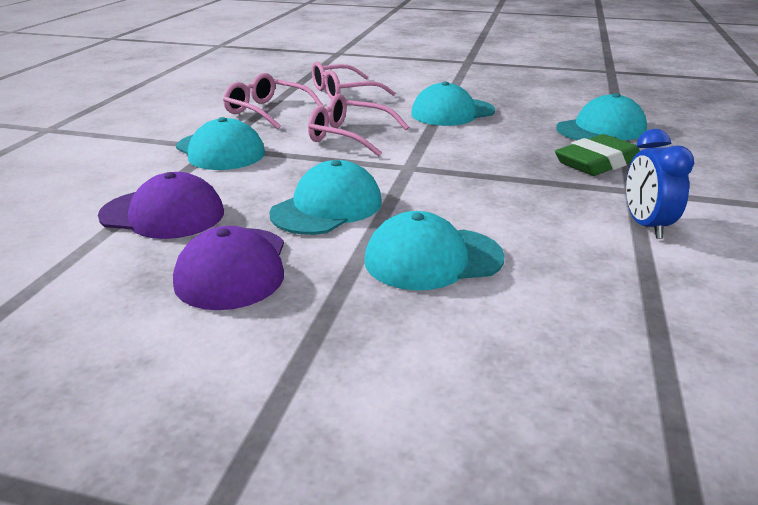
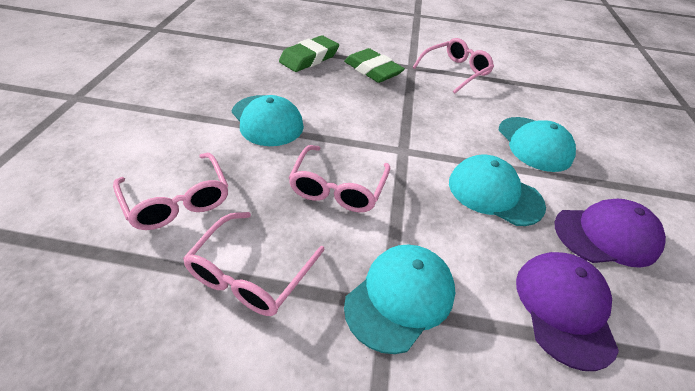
camera: 100 degrees left, 15 degrees up
turquoise cap [556,93,647,140] -> green eraser [279,35,339,72]
blue clock [626,129,694,239] -> pink glasses [412,38,494,94]

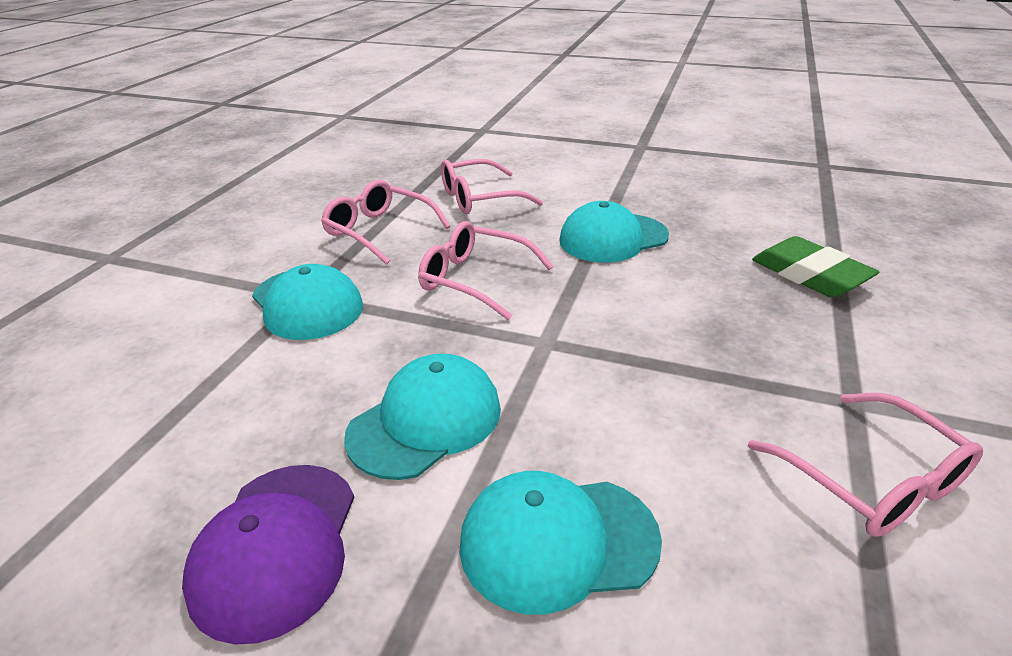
camera: 105 degrees right, 10 degrees down
green eraser [344,48,405,83] -> none
purple cap [516,252,619,371] -> none

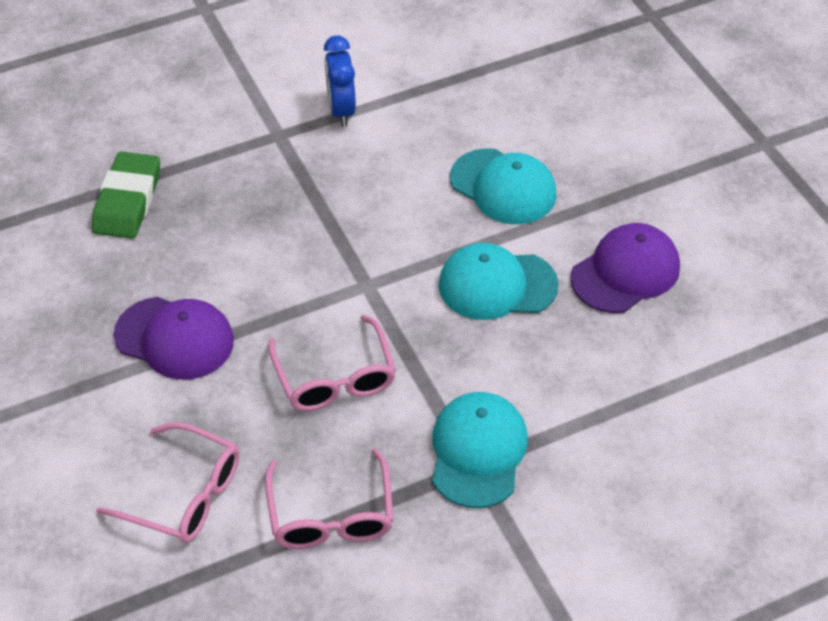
camera: 135 degrees left, 15 degrees up
turquoise cap [559,201,669,263] -> purple cap [114,297,234,380]
pink glasses [748,393,983,537] -> blue clock [324,35,356,127]

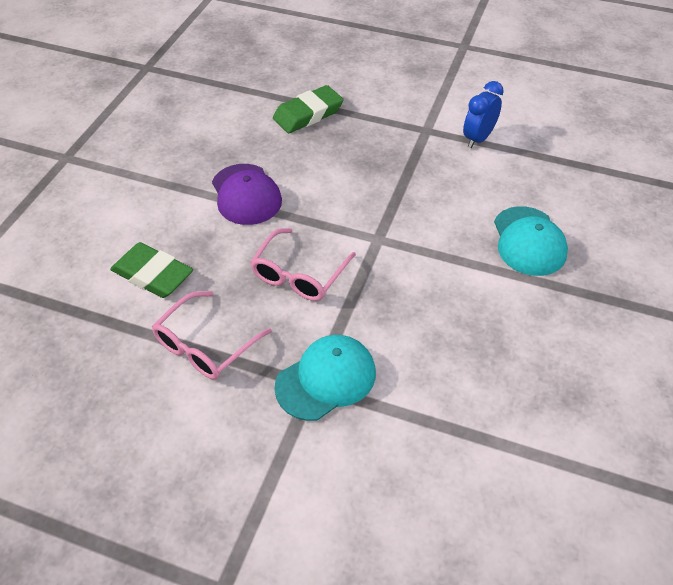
camera: 45 degrees right, 0 degrees up
pink glasses [96,422,240,543] -> green eraser [110,242,193,298]
turquoise cap [439,243,559,320] -> none
purple cap [571,223,680,313] -> none

